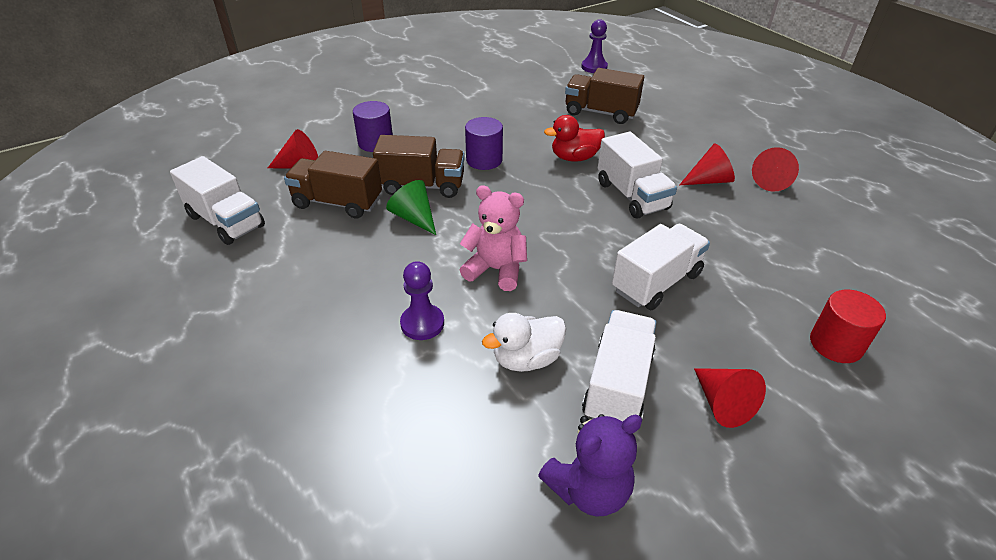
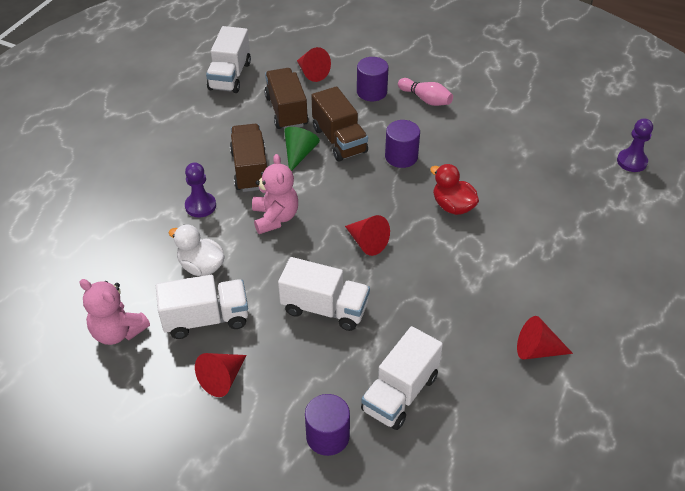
camera: 60 degrees right, 5 degrees up
purple teddy bear [538,414,643,517] -> pink teddy bear [79,279,150,345]
brown truck [565,68,644,124] -> brown truck moved to [230,124,267,192]
white truck [598,132,677,218] -> white truck moved to [361,326,443,430]
red cone [679,144,735,185] -> red cone moved to [345,215,390,256]
red cylinder [810,290,886,363] -> purple cylinder [305,394,350,456]
none -> pink bowling pin [398,78,453,106]

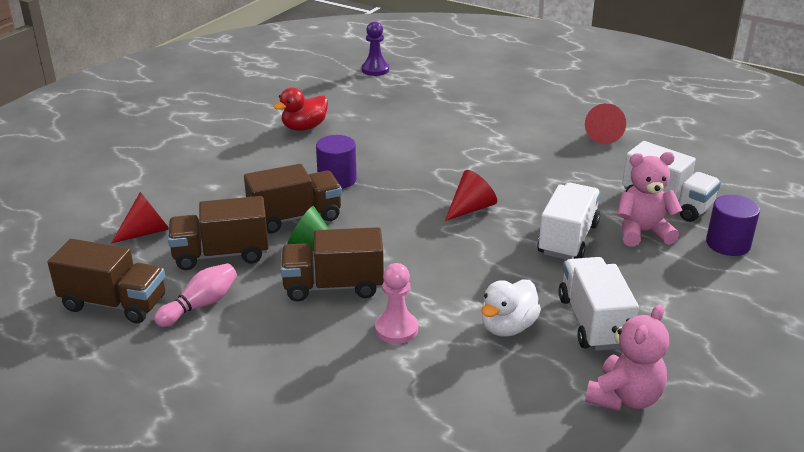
camera: 85 degrees left, 15 degrees down
purple pawn [185,162,216,218] -> pink pawn [375,263,418,344]
red cone [195,353,247,397] -> none
white truck [206,26,251,93] -> brown truck [48,239,165,323]
pink teddy bear [252,154,298,234] -> pink teddy bear moved to [617,152,683,247]
purple cylinder [357,57,388,101] -> none
pink bowling pin [398,78,453,106] -> pink bowling pin moved to [154,263,237,327]
red duck [430,164,479,215] -> red duck moved to [273,87,328,131]

